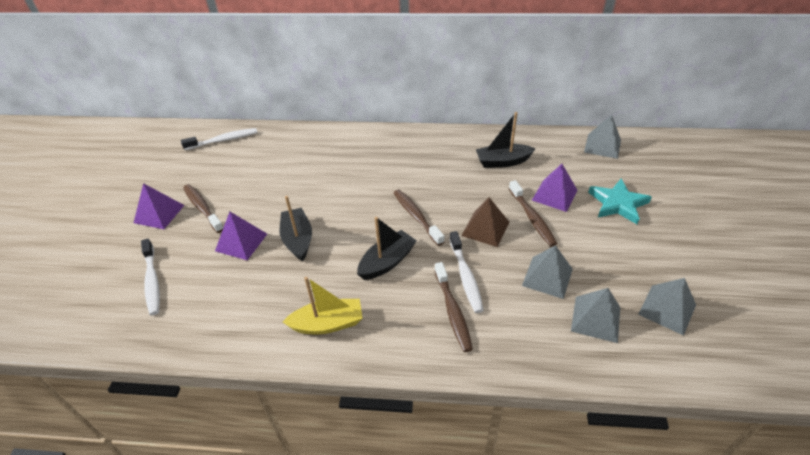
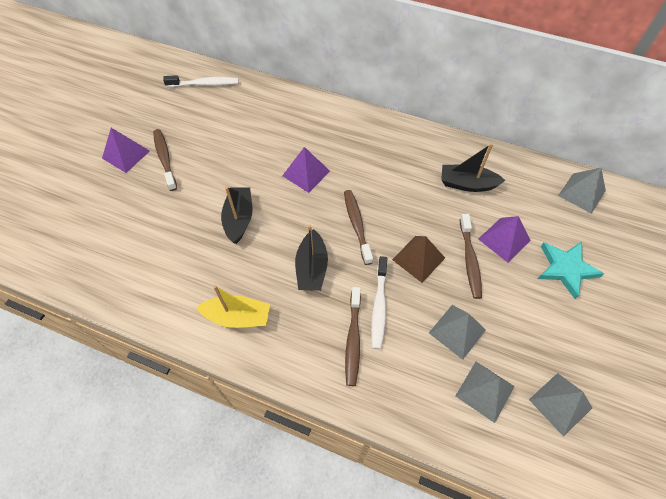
camera: 15 degrees right, 15 degrees up
white toothbrush [141,239,160,315] -> none
purple pyramid [215,212,267,260] -> purple pyramid moved to [282,147,330,193]
black boat [357,217,417,280] -> black boat turned 120 degrees clockwise [295,225,328,291]

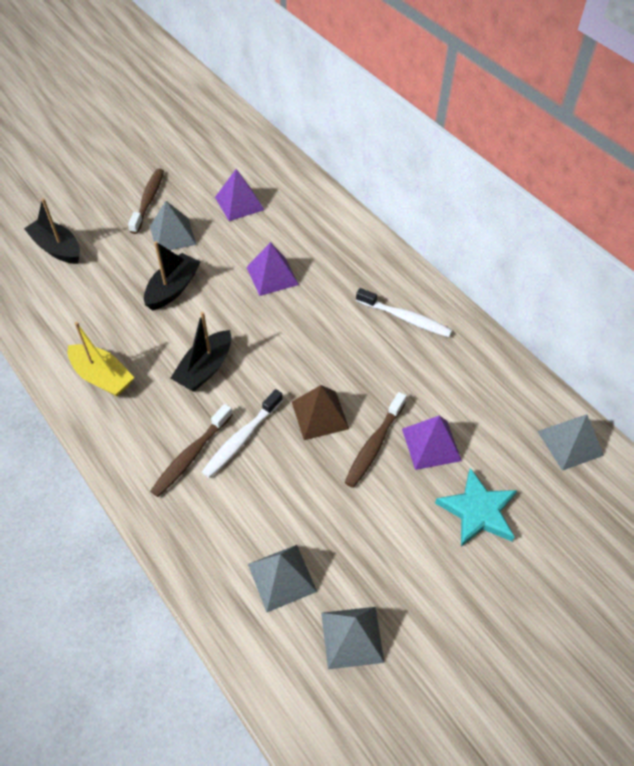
camera: 30 degrees right, 5 degrees down
purple pyramid [102,128,150,173] -> purple pyramid moved to [215,169,264,221]
white toothbrush [163,75,239,87] -> white toothbrush moved to [356,288,452,337]
brown toothbrush [344,190,373,265] -> none
grey pyramid [429,305,486,360] -> grey pyramid moved to [150,201,196,250]
black boat [441,143,505,192] -> black boat moved to [24,198,80,264]

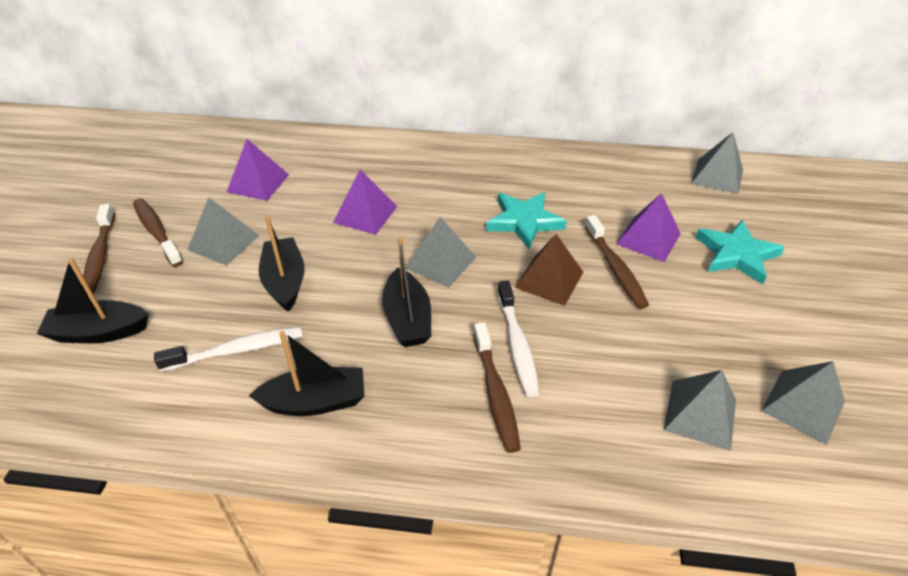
camera: 45 degrees left, 10 degrees down
yellow boat [68,322,134,396] -> black boat [249,331,364,416]
white toothbrush [356,288,452,337] -> white toothbrush moved to [154,326,303,372]
none -> brown toothbrush [83,204,115,295]
none -> grey pyramid [406,217,476,288]
none -> turquoise star [486,192,567,249]

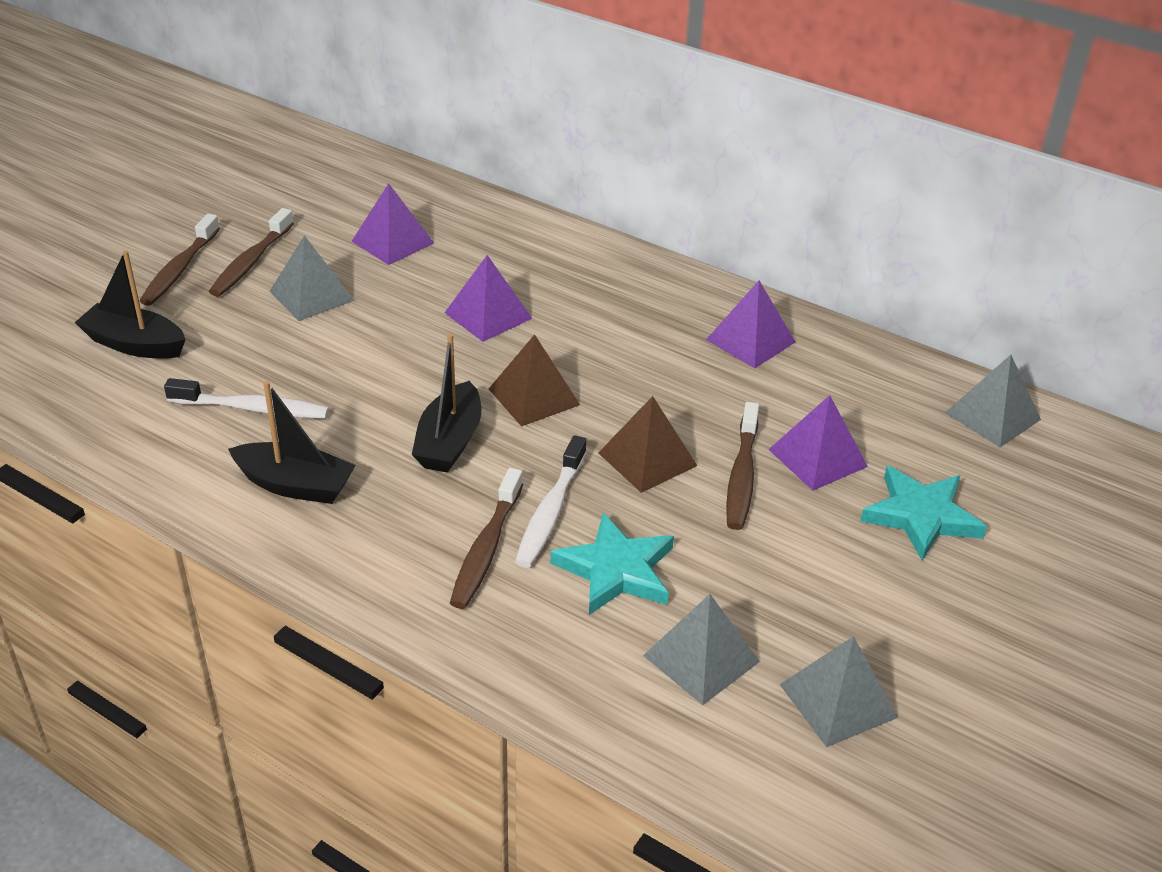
camera: 25 degrees right, 5 degrees down
brown toothbrush [133,199,183,267] -> brown toothbrush turned 150 degrees counterclockwise [209,208,294,297]
black boat [259,216,305,312] -> none
grey pyramid [406,217,476,288] -> brown pyramid [489,334,580,427]
turquoise star [486,192,567,249] -> turquoise star moved to [550,513,674,615]
none -> purple pyramid [706,281,795,368]

